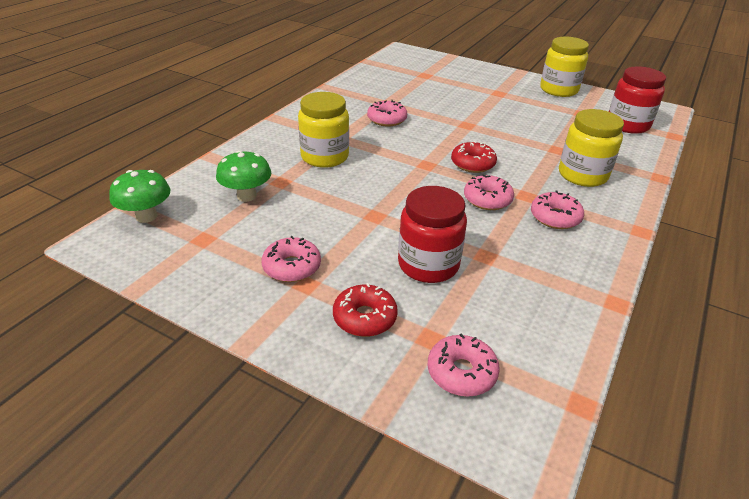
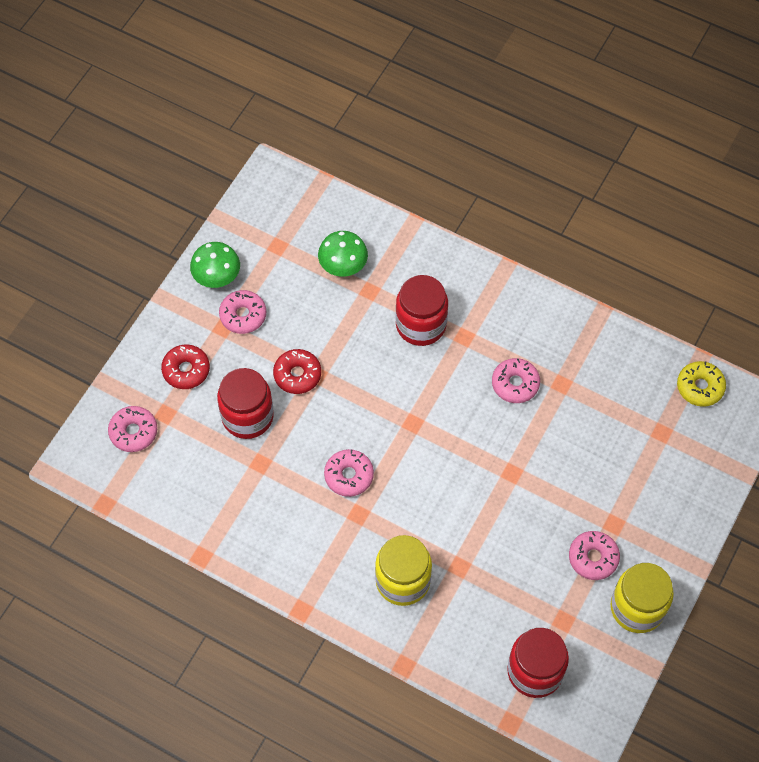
camera: 90 degrees right, 25 degrees up
green mushroom [109,170,170,223] -> green mushroom moved to [190,242,240,288]
yellow jar [298,92,349,168] -> red jar [396,275,448,346]
red donut [451,141,497,173] -> red donut moved to [273,349,321,394]
pink donut [531,190,584,229] -> pink donut moved to [569,531,620,580]
none -> yellow donut [677,361,726,407]

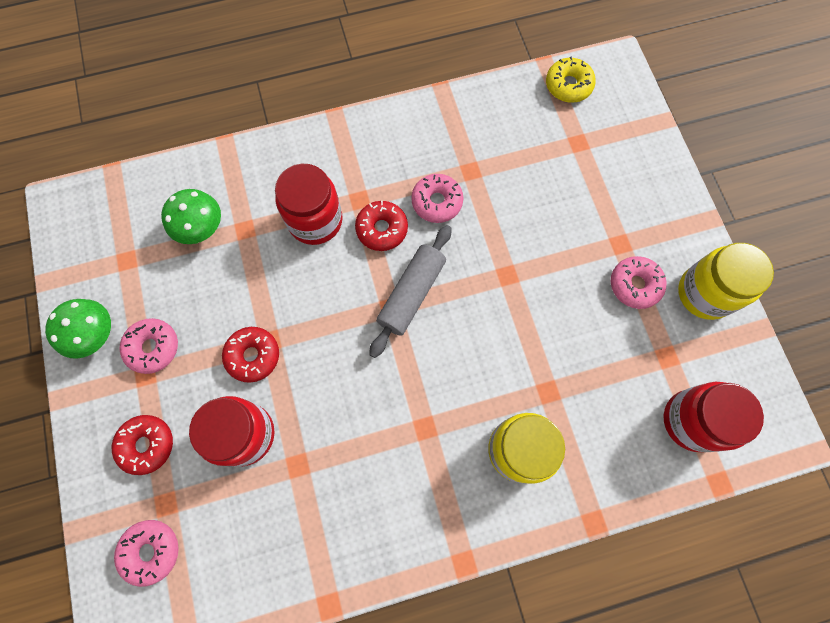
camera: 45 degrees left, 10 degrees up
pink donut [324,449,374,497] -> none
none -> red donut [355,201,408,251]
none -> grey rolling pin [369,225,452,358]

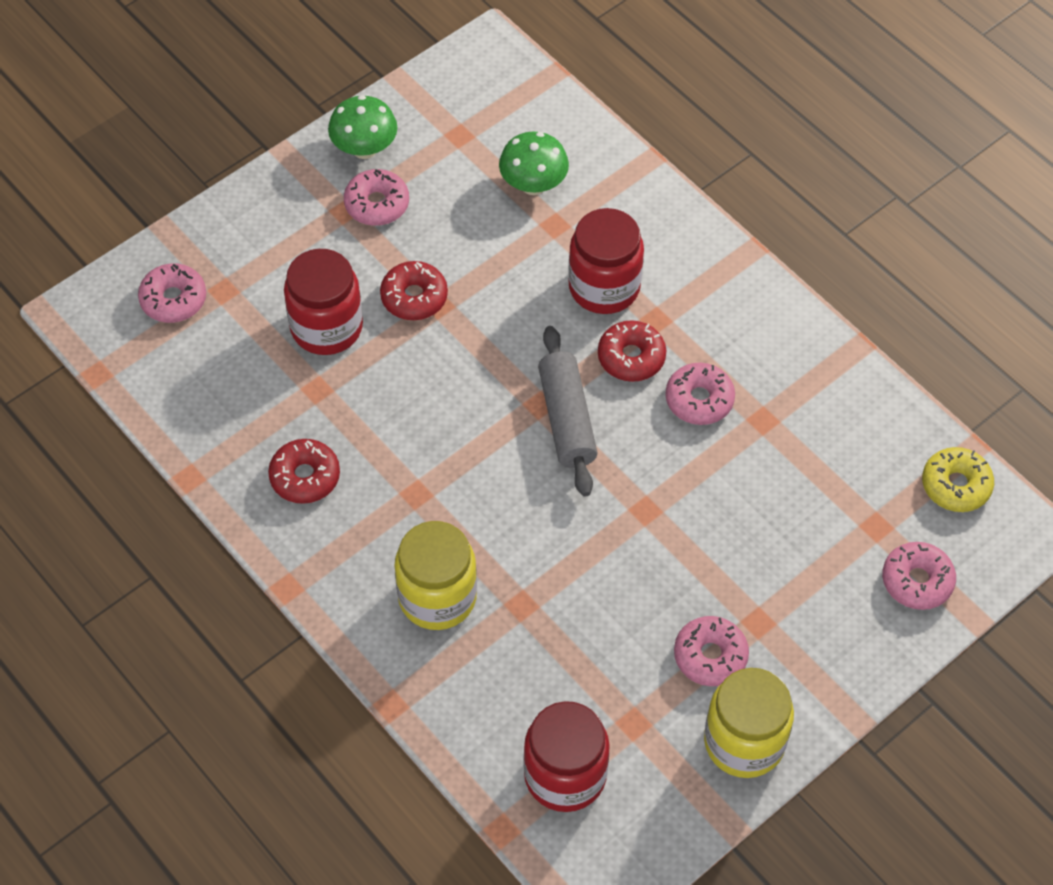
camera: 65 degrees right, 15 degrees down
red donut [112,415,173,475] -> red donut moved to [268,439,340,504]
grey rolling pin [369,225,452,358] -> grey rolling pin turned 75 degrees clockwise [538,326,598,497]
none -> pink donut [882,542,956,610]

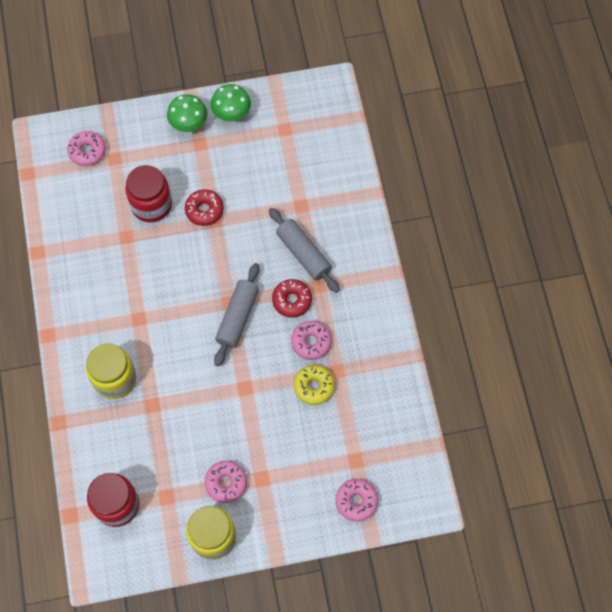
camera: 30 degrees right, 10 degrees up
red donut [268,439,340,504] -> none
pink donut [344,169,409,226] -> none
green mushroom [499,132,569,195] -> green mushroom moved to [167,94,207,132]
red jar [568,208,644,314] -> grey rolling pin [269,208,340,293]
yellow donut [922,447,994,512] -> yellow donut moved to [294,365,335,405]

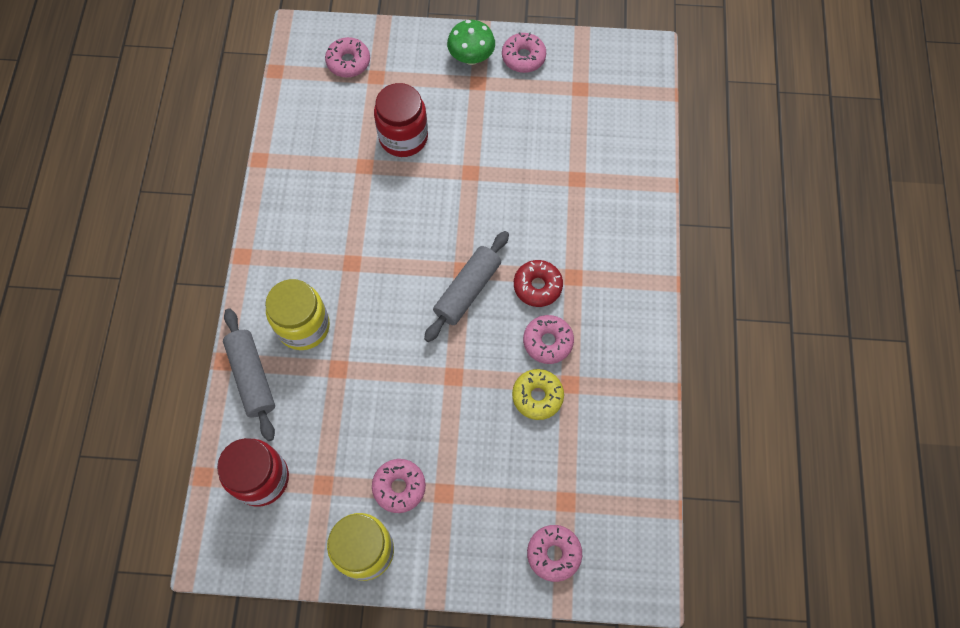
camera: 15 degrees right, 0 degrees up
red donut [185,189,224,226] -> none
green mushroom [211,84,251,122] -> pink donut [502,32,546,73]
grey rolling pin [269,208,340,293] -> grey rolling pin moved to [223,308,275,441]

